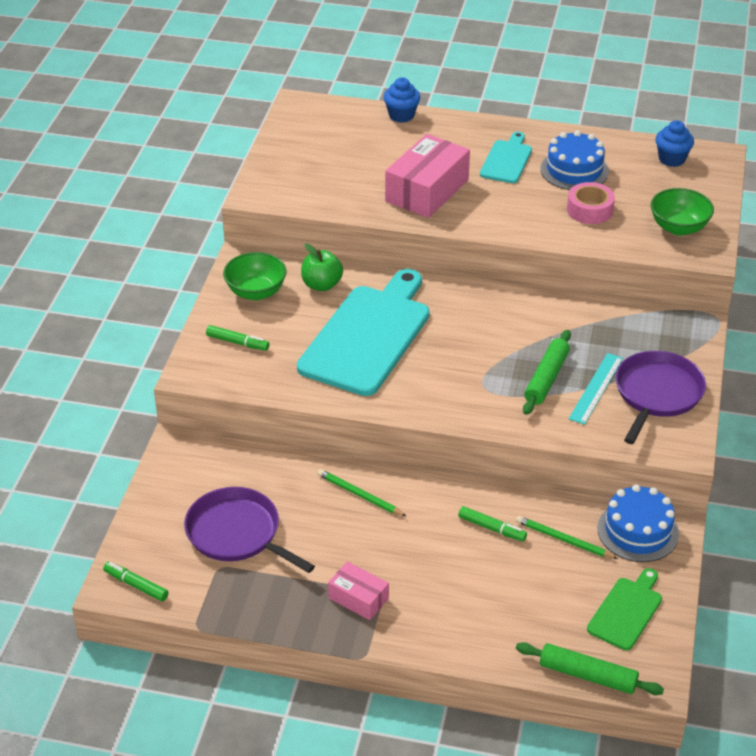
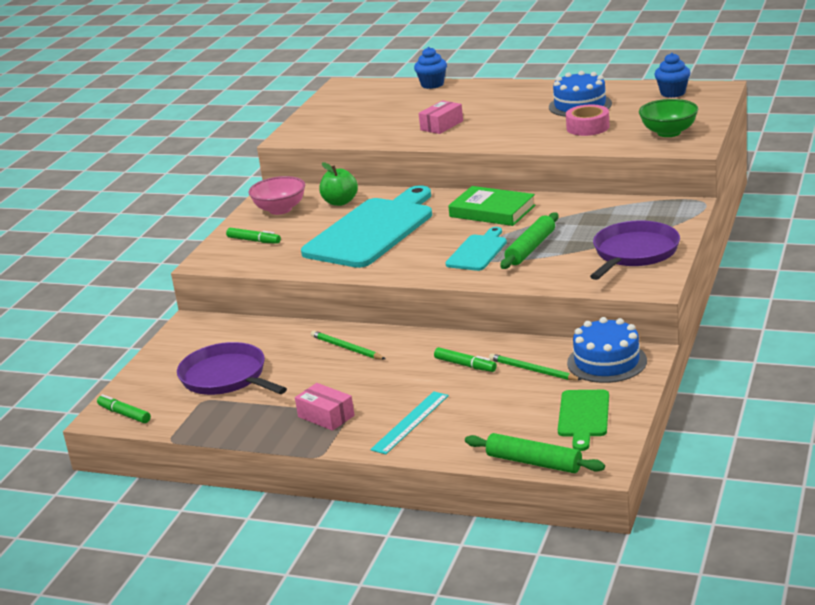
camera: 10 degrees right, 15 degrees down
green bowl [223,252,287,300] -> pink bowl [249,176,305,215]
pink box [385,134,470,218] -> pink box [419,100,463,134], size x0.54
turquoise cutting board [480,132,532,183] -> turquoise cutting board moved to [445,227,507,271]
turquoise ruler [569,353,623,425] -> turquoise ruler moved to [370,391,449,455]
green cutting board [587,568,662,650] -> green cutting board turned 150 degrees clockwise [558,390,609,451]
none -> green book [448,186,535,226]

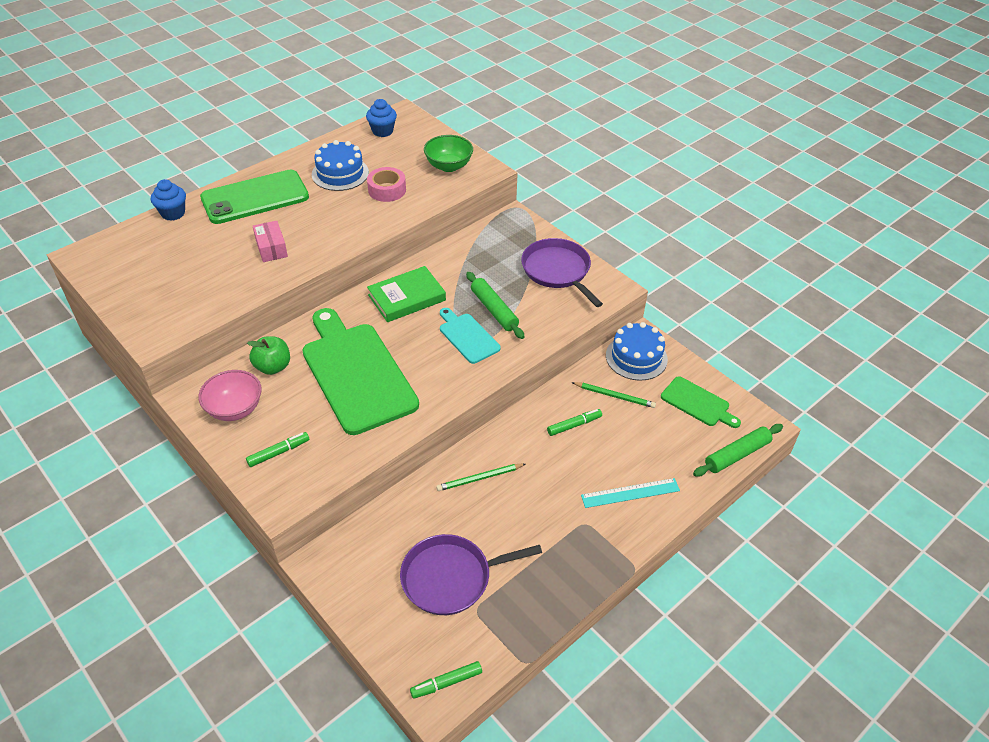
camera: 65 degrees left, 20 degrees up
pink box [295,383,355,431] -> none
turquoise cutting board [301,185,432,268] -> green cutting board [302,308,419,435]
turquoise ruler [370,391,449,455] -> turquoise ruler turned 75 degrees counterclockwise [581,478,680,508]
green pencil [489,354,582,380] -> green pencil turned 135 degrees counterclockwise [571,382,656,408]
none -> green phone [200,170,309,224]

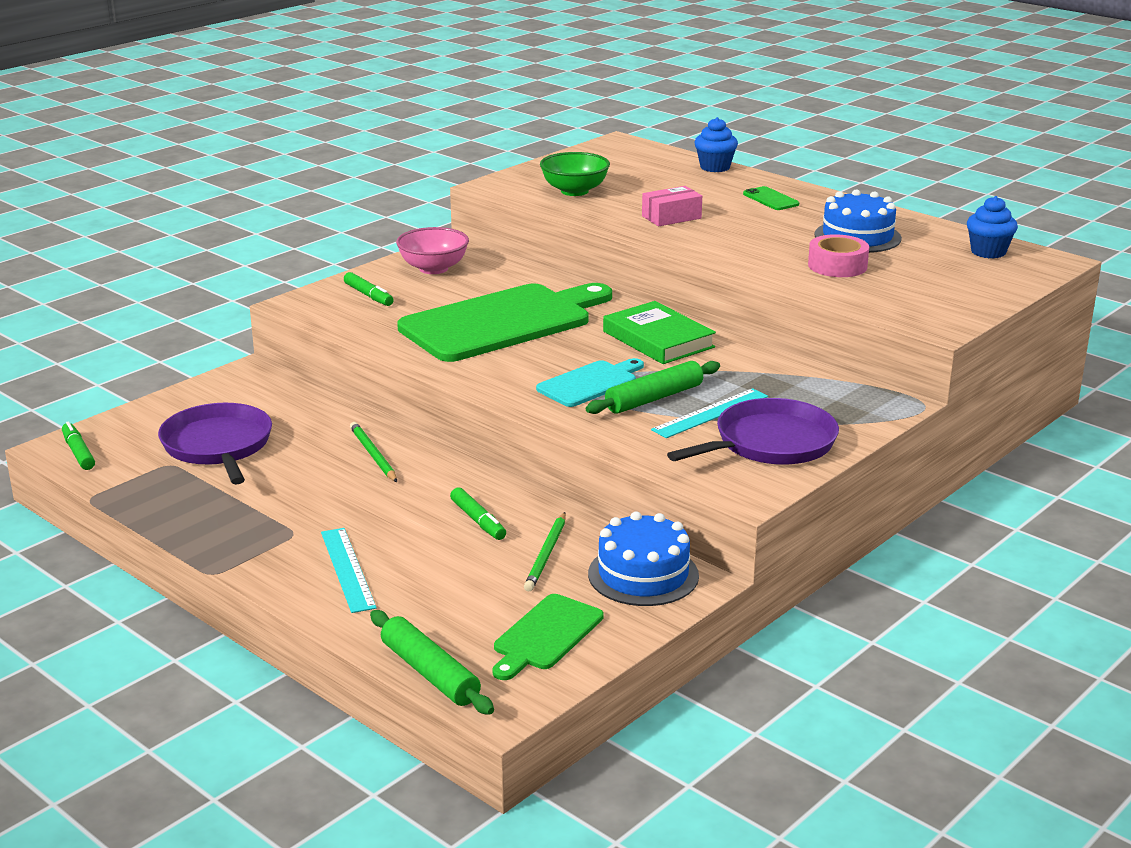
camera: 85 degrees right, 20 degrees down
green phone [200,170,309,224] -> green phone [743,186,799,210], size x0.42
green apple [247,336,290,375] -> none
green bowl [424,135,473,172] -> green bowl moved to [540,152,610,196]
none -> turquoise ruler [651,388,768,438]

